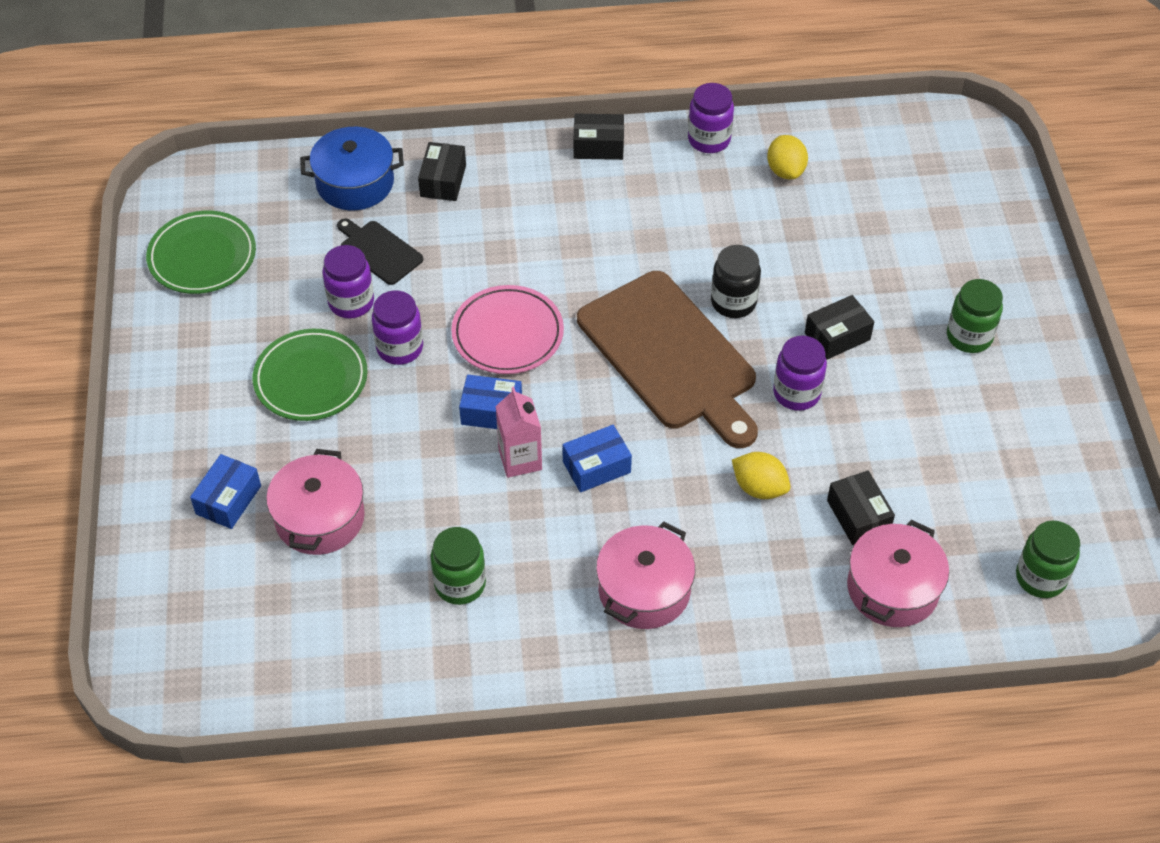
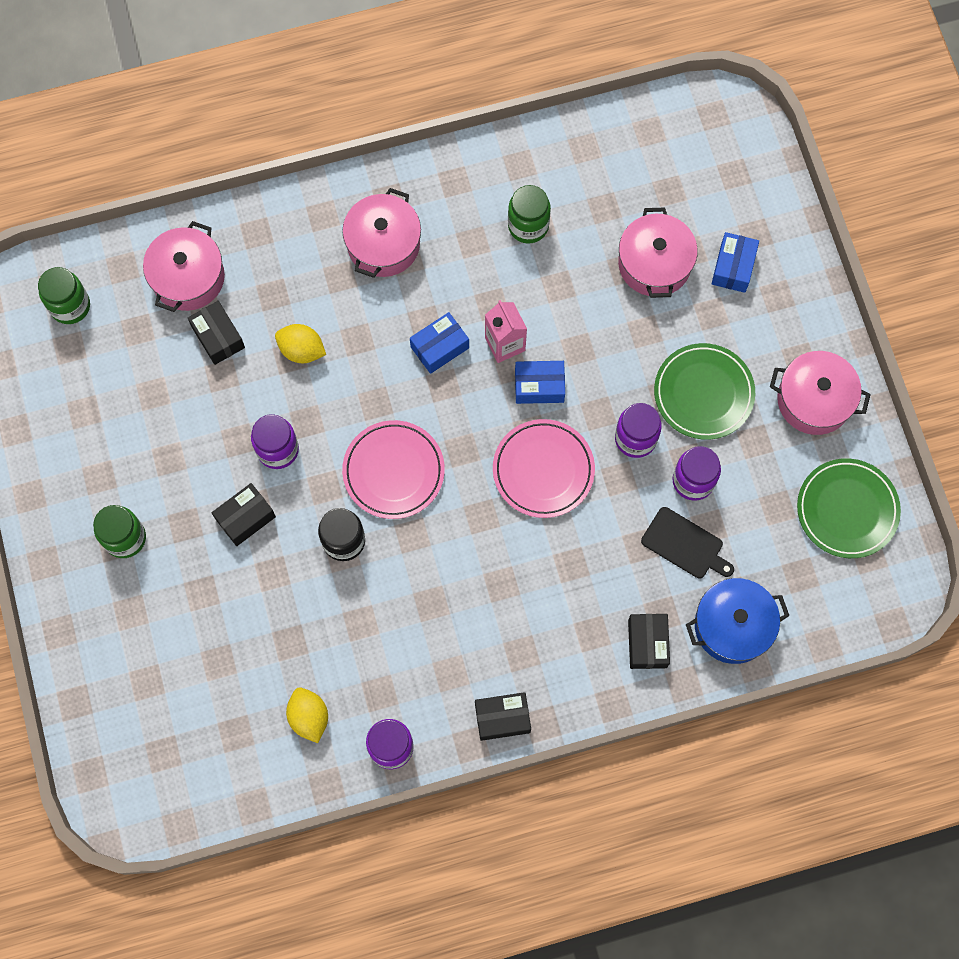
camera: 170 degrees right, 20 degrees up
brown cutting board [577,271,758,448] -> pink plate [342,420,445,519]
none -> pink pot [770,351,871,435]

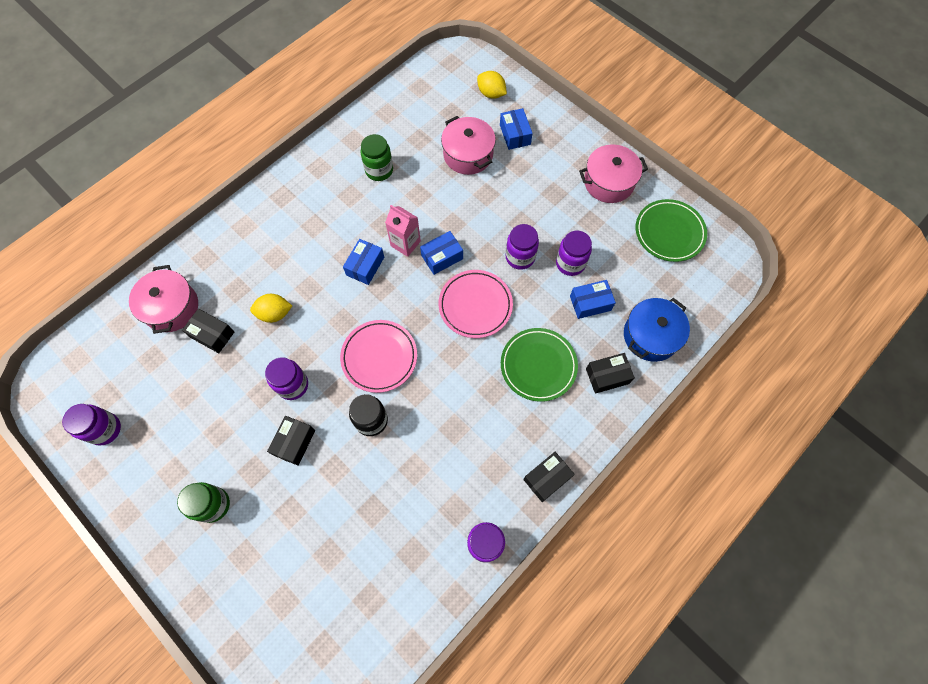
camera: 30 degrees left, 5 degrees down
green jar [38,267,90,324] -> none
yellow lemon [286,688,328,743] -> yellow lemon moved to [477,71,507,99]
pink pot [342,188,421,278] -> none
black box [628,614,670,669] -> black box turned 75 degrees counterclockwise [586,353,635,394]
black cutting board [641,507,734,578] -> blue box [570,280,616,319]
green plate [654,343,755,440] -> green plate moved to [501,328,578,402]
none -> purple jar [62,404,121,446]

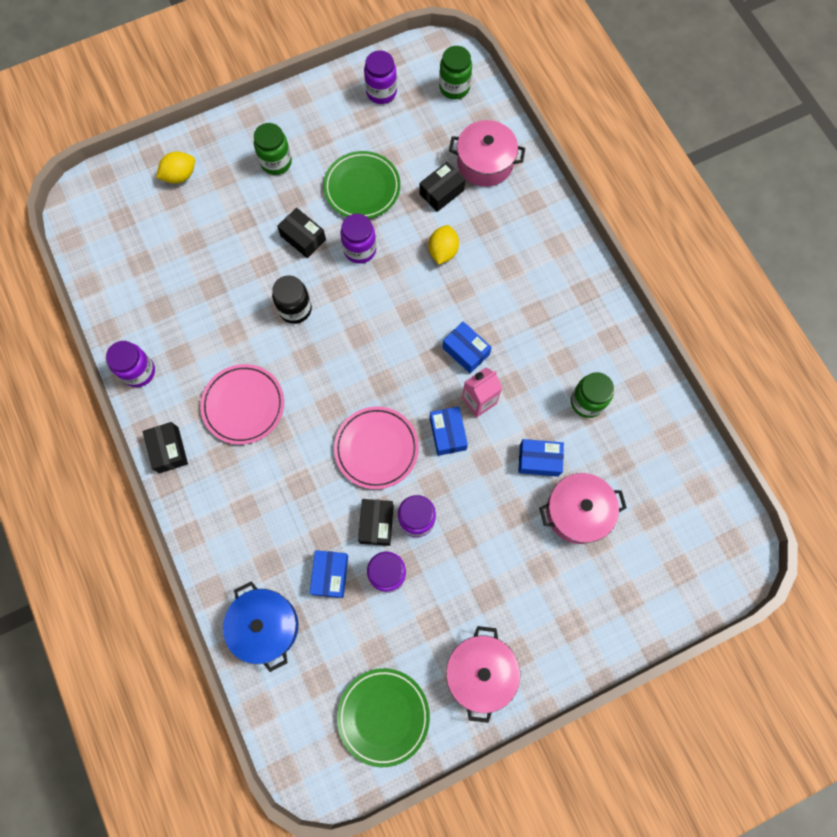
camera: 110 degrees right, 5 degrees up
pink plate [340,320,417,393] -> pink plate moved to [200,364,284,445]
yellow lemon [477,71,507,99] -> yellow lemon moved to [156,152,195,184]
blue box [500,108,533,150] -> blue box moved to [518,439,564,477]
green plate [501,328,578,402] -> green plate moved to [323,151,400,219]
black box [586,353,635,394] -> black box moved to [358,499,394,546]
none -> green jar [439,46,472,99]

